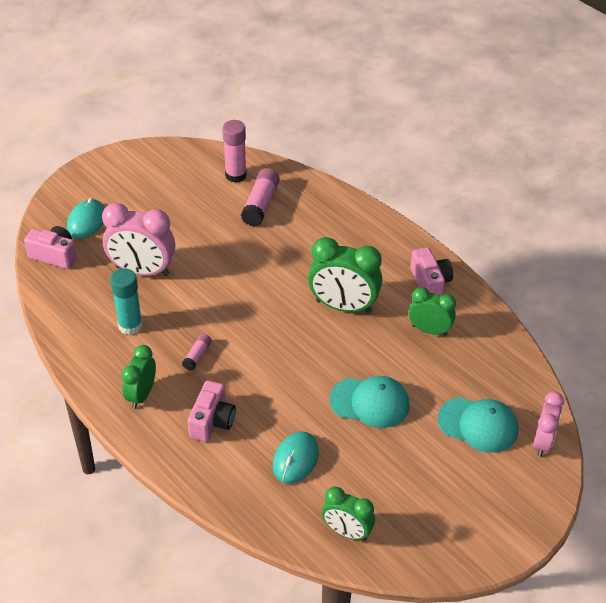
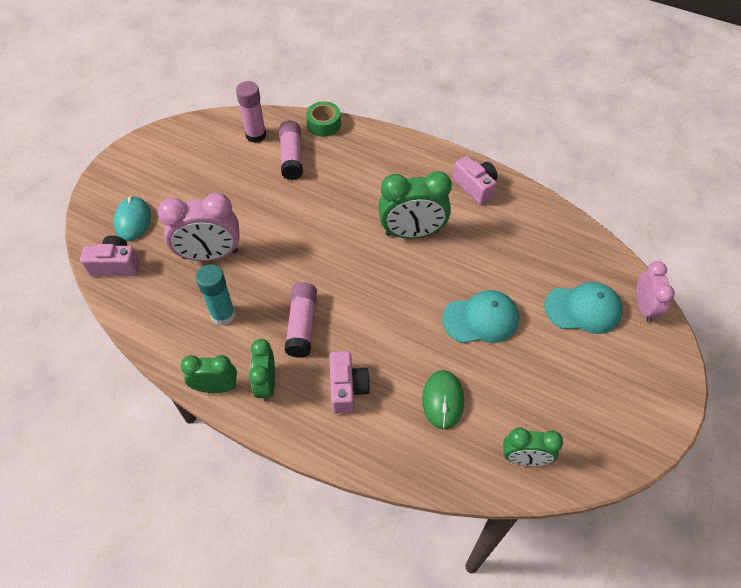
camera: 20 degrees left, 10 degrees up
pink glue stick [182,334,212,371] -> pink glue stick [284,282,317,358], size x1.83
turquoise mouse [273,431,319,484] -> green mouse [422,370,464,429]
green clock [409,287,456,336] -> green clock moved to [181,355,237,393]
none -> green tape [306,101,341,137]

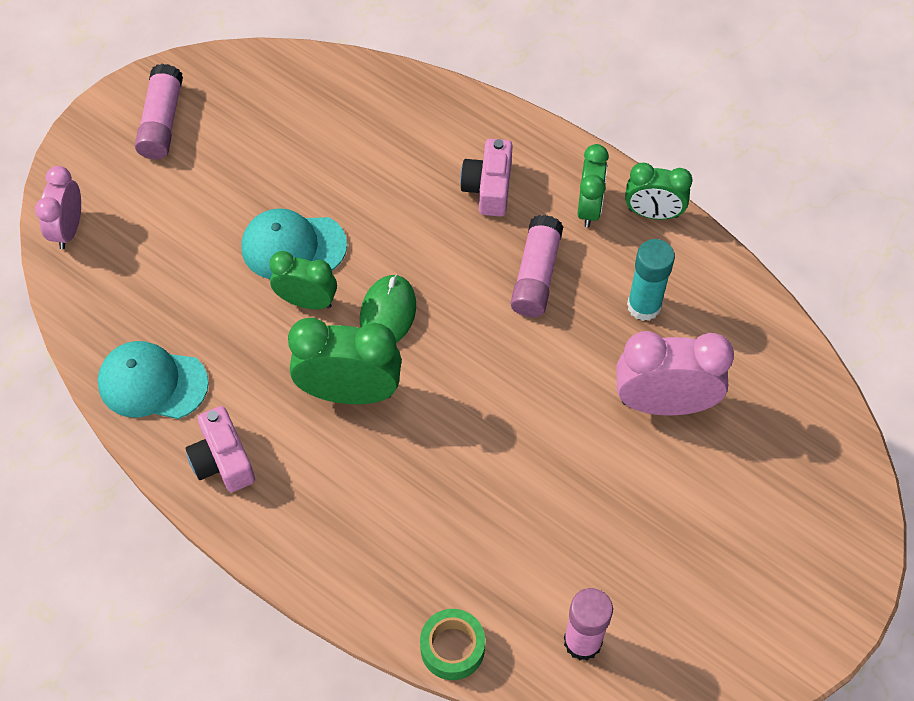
camera: 170 degrees left, 5 degrees up
pink camera [80,235,140,276] -> none
turquoise mouse [114,196,151,241] -> none
pink glue stick [279,120,303,180] -> pink glue stick moved to [135,64,183,159]
green mouse [422,370,464,429] -> green mouse moved to [360,274,416,343]
green clock [503,427,563,466] -> green clock moved to [270,251,337,309]
turquoise cap [544,282,623,334] -> turquoise cap moved to [98,341,209,419]

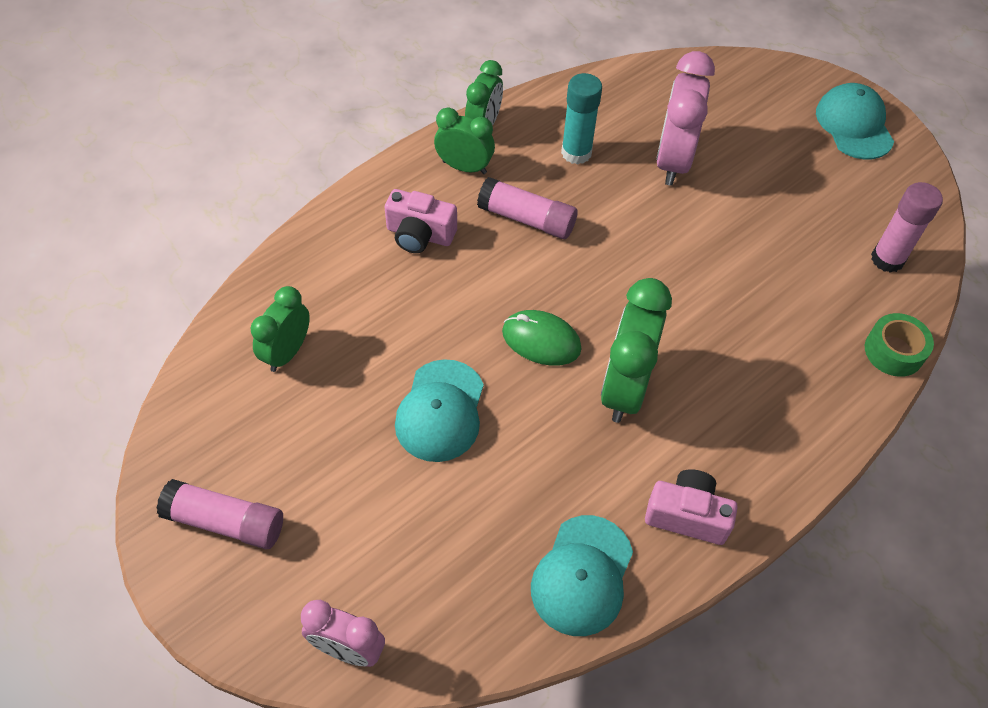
camera: 80 degrees left, 5 degrees down
pink camera [186,406,255,492] -> pink camera turned 150 degrees counterclockwise [645,469,738,545]
green clock [270,251,337,309] -> green clock moved to [250,286,310,372]
none -> turquoise cap [816,83,894,159]

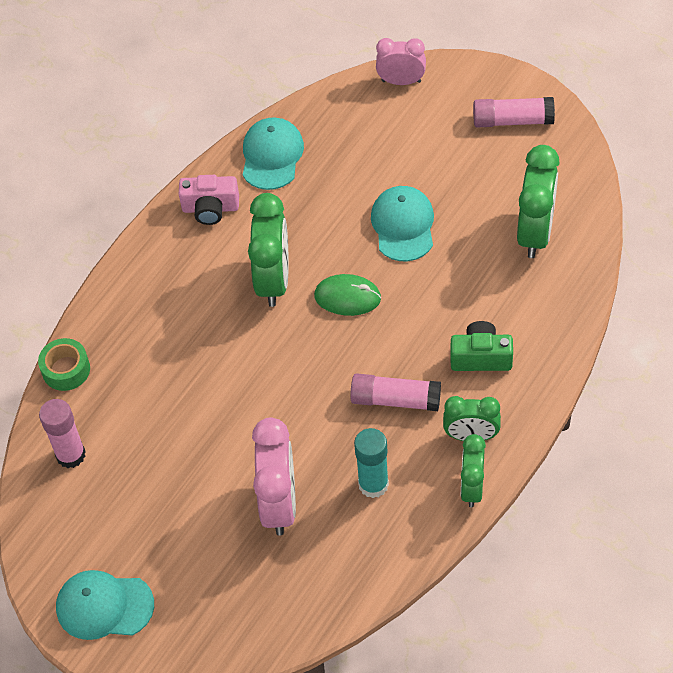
camera: 170 degrees right, 0 degrees up
green clock [250,286,310,372] -> green clock [517,145,560,258], size x1.60
pink camera [384,189,457,253] -> green camera [451,321,513,371]
turquoise cap [816,83,894,159] -> turquoise cap turned 120 degrees clockwise [56,570,154,640]

